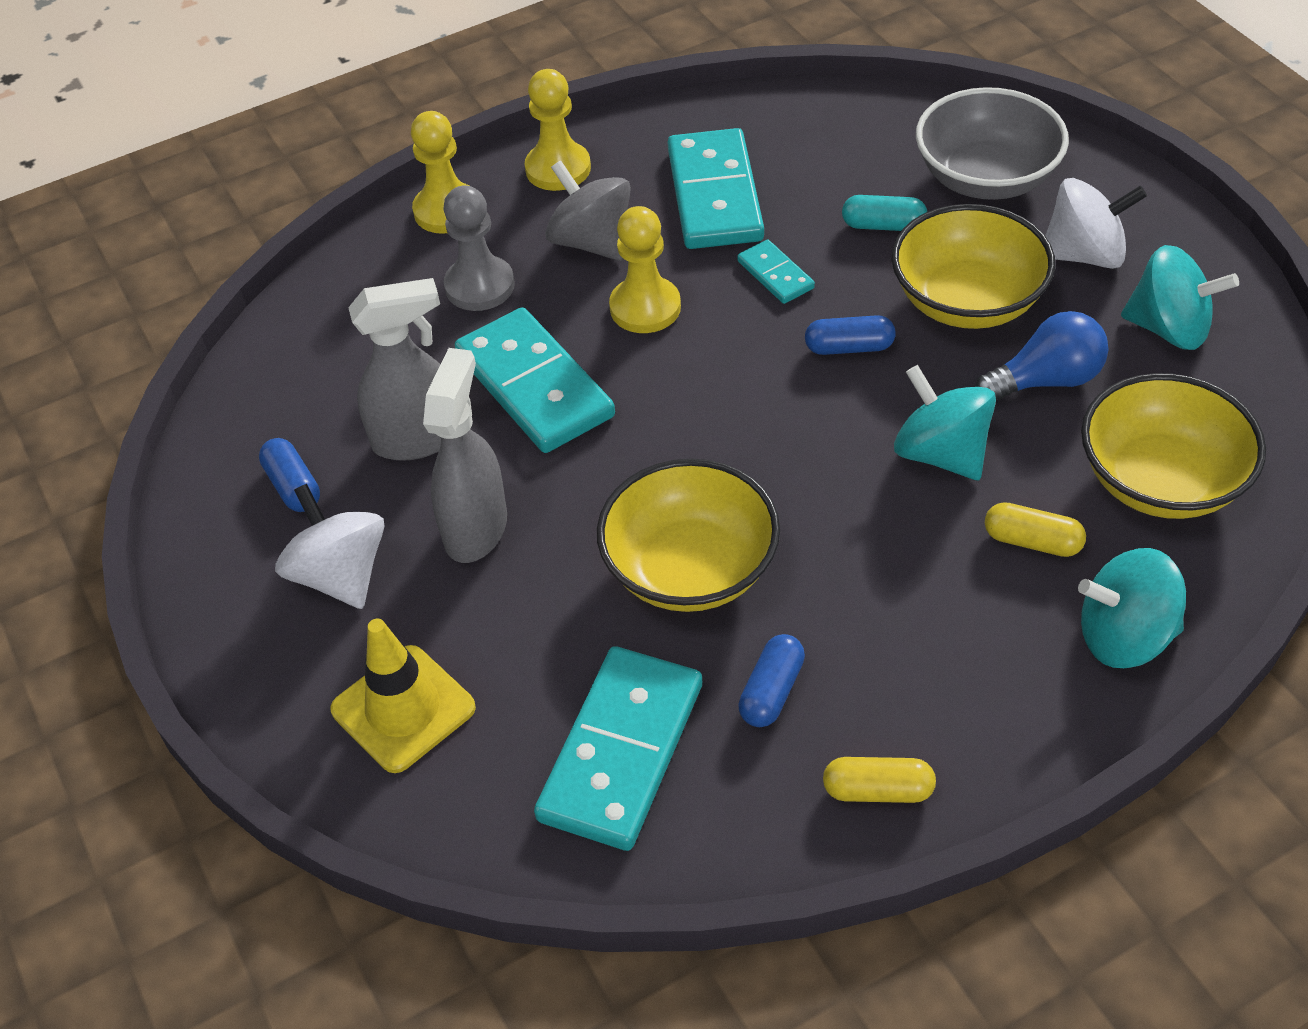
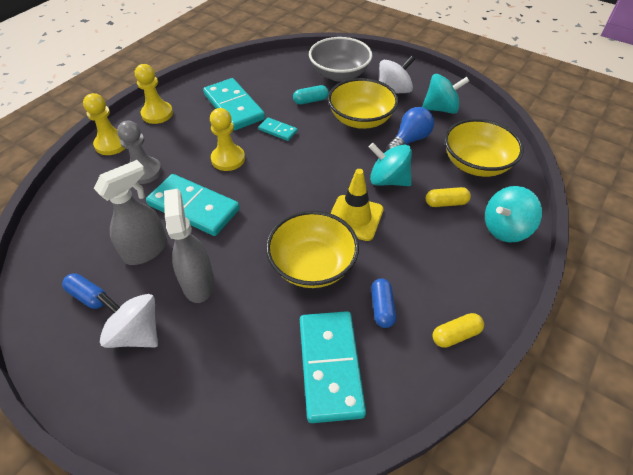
camera: 30 degrees left, 0 degrees up
yellow traffic cone [330,619,476,773] -> yellow traffic cone moved to [330,169,384,241]
grey spinning top [545,160,631,261] -> none
blue capsule [805,315,896,355] -> none

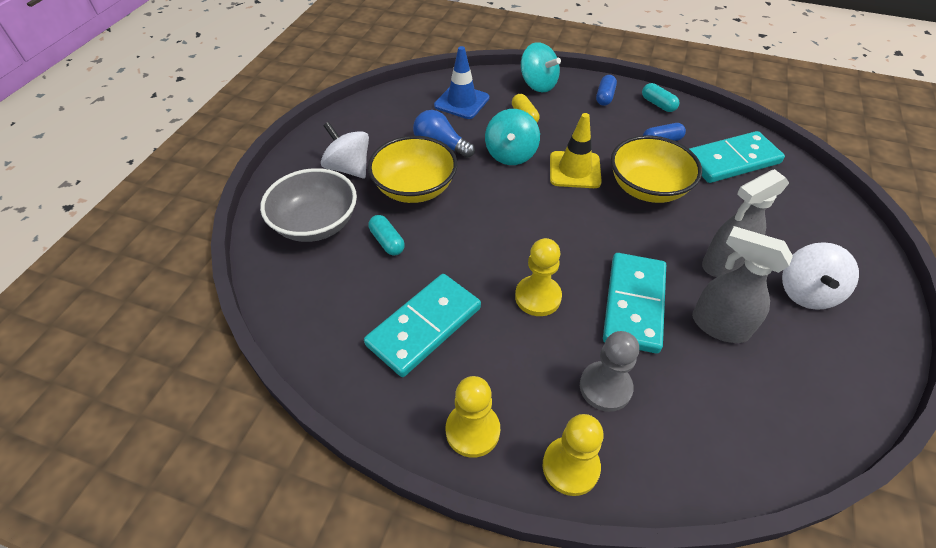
camera: 105 degrees left, 0 degrees up
blue capsule [62,273,106,309] -> blue capsule moved to [596,75,617,106]
turquoise domino [258,117,297,141] -> none
turquoise spinning top [422,74,469,114] -> none
yellow capsule [432,313,484,348] -> turquoise capsule [642,83,680,112]
yellow bowl [444,119,524,177] -> blue traffic cone [434,46,490,119]

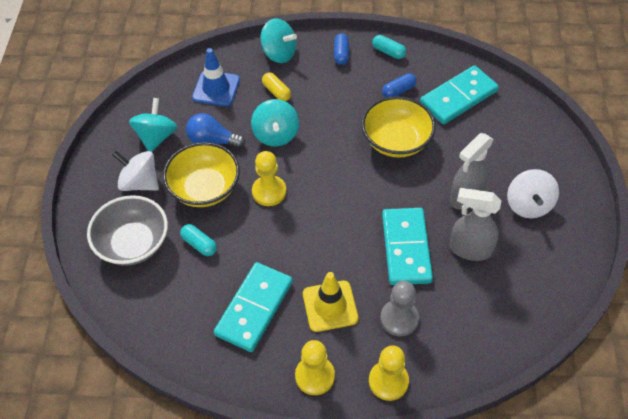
camera: 15 degrees left, 5 degrees up
yellow pawn [515,238,562,316] -> yellow pawn moved to [252,151,286,206]
yellow traffic cone [550,113,602,188] -> yellow traffic cone moved to [303,272,358,332]
none -> turquoise spinning top [129,98,177,152]

